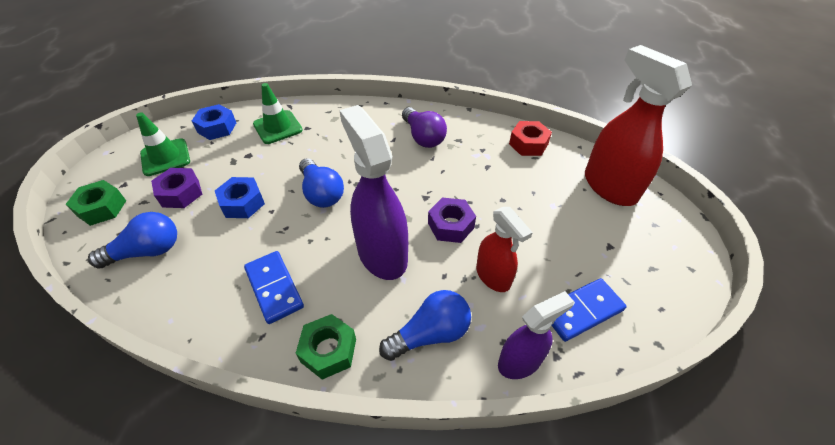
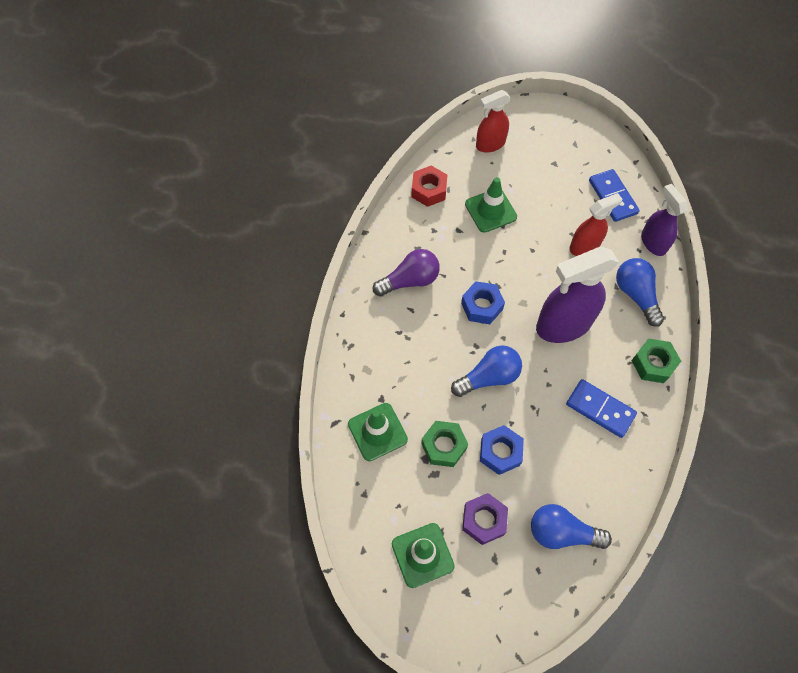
camera: 85 degrees left, 15 degrees up
green nut [66,180,126,226] -> green nut moved to [421,421,468,467]
blue light bulb [88,212,177,268] -> blue light bulb turned 60 degrees counterclockwise [531,504,612,549]
blue nut [192,104,236,140] -> blue nut moved to [461,281,505,324]
blue domino [244,251,304,324] -> blue domino turned 60 degrees clockwise [566,379,637,438]
purple nut [428,197,476,243] -> none
red spray bottle [585,45,692,206] -> red spray bottle [476,90,510,153], size x0.59
none -> green traffic cone [465,177,517,233]

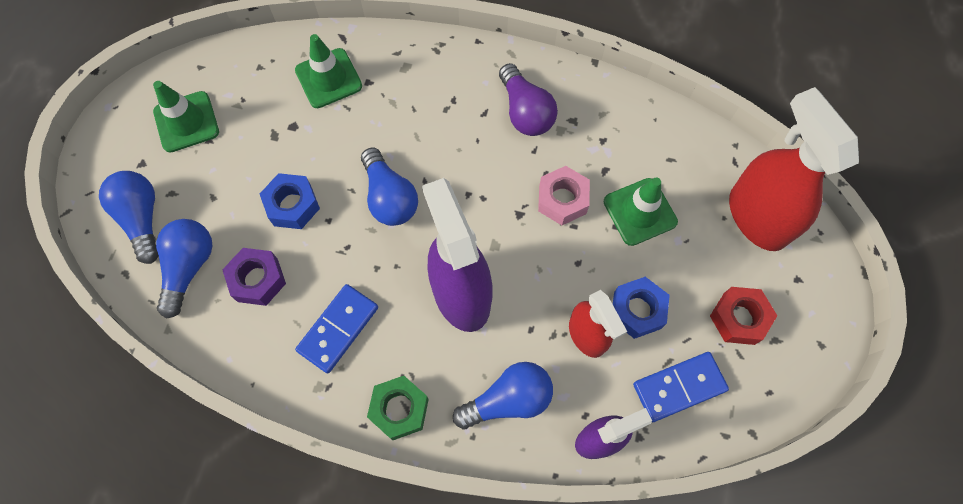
camera: 90 degrees right, 5 degrees up
red nut [412,166,447,207] -> red nut moved to [710,287,777,345]
green nut [421,421,468,467] -> none
blue nut [461,281,505,324] -> blue nut moved to [613,277,670,339]
purple nut [462,493,508,545] -> purple nut moved to [222,248,286,306]
red spray bottle [476,90,510,153] -> red spray bottle [729,87,859,251], size x1.68
none -> blue light bulb [99,171,159,264]
none -> pink nut [538,166,590,225]

